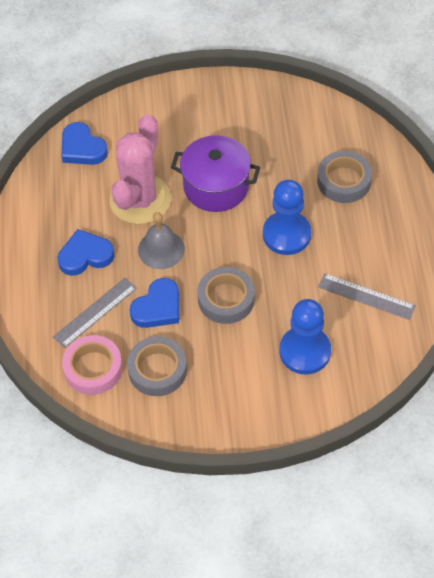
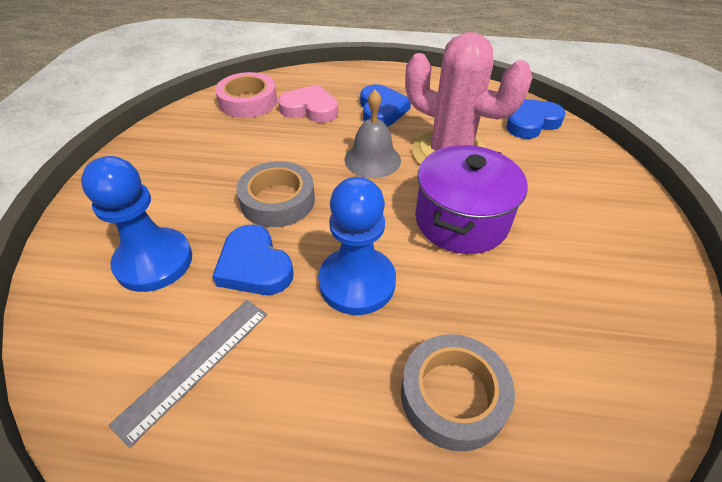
camera: 100 degrees right, 10 degrees down
grey ruler [53,278,137,348] -> pink heart [278,85,338,123]
grey tape [127,336,187,396] -> none
blue heart [129,278,179,328] -> blue heart moved to [212,225,294,295]

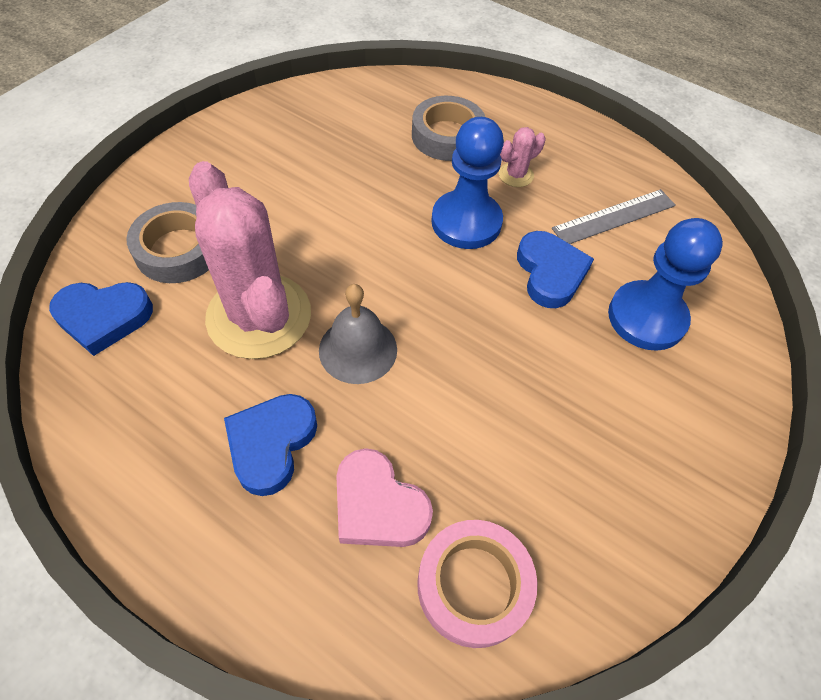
camera: 155 degrees left, 10 degrees up
grey tape [236,161,315,227] -> grey tape moved to [126,202,209,283]
purple pot [415,145,528,254] -> none
none -> pink cactus [499,127,546,187]

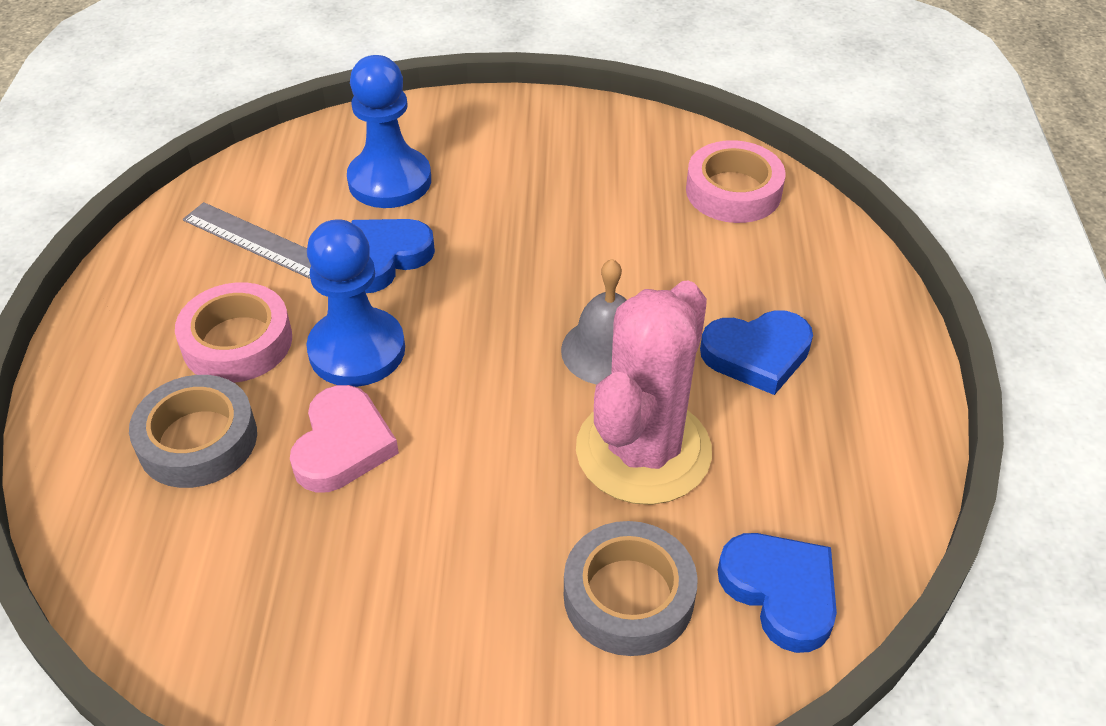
camera: 120 degrees left, 10 degrees down
pink heart [337,448,433,547] -> pink heart moved to [290,385,399,493]
pink cactus [499,127,546,187] -> pink tape [175,282,292,383]

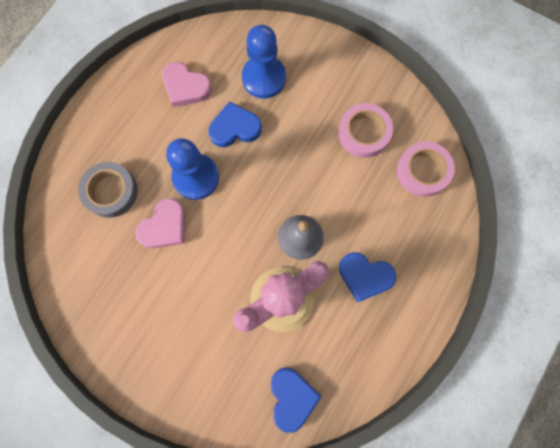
camera: 30 degrees right, 30 degrees up
pink tape [175,282,292,383] -> pink tape moved to [338,103,393,158]
grey ruler [183,202,311,279] -> pink heart [162,62,212,107]
grey tape [564,521,698,656] -> none

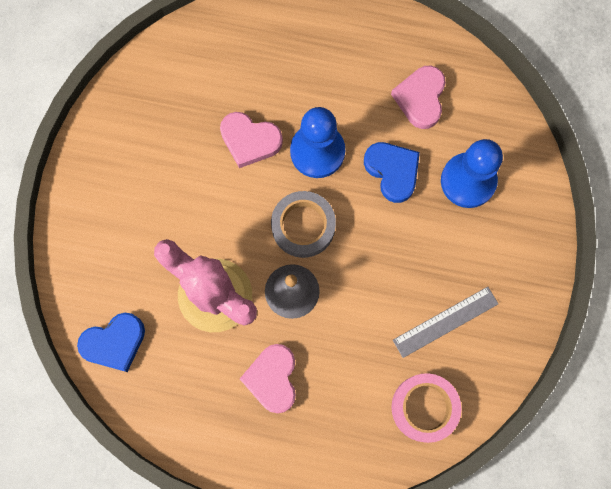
camera: 70 degrees right, 0 degrees up
grey tape [78,162,138,218] -> grey tape moved to [271,191,336,258]
pink tape [338,103,393,158] -> grey ruler [393,287,498,358]
blue heart [339,252,396,302] -> pink heart [240,344,296,413]

